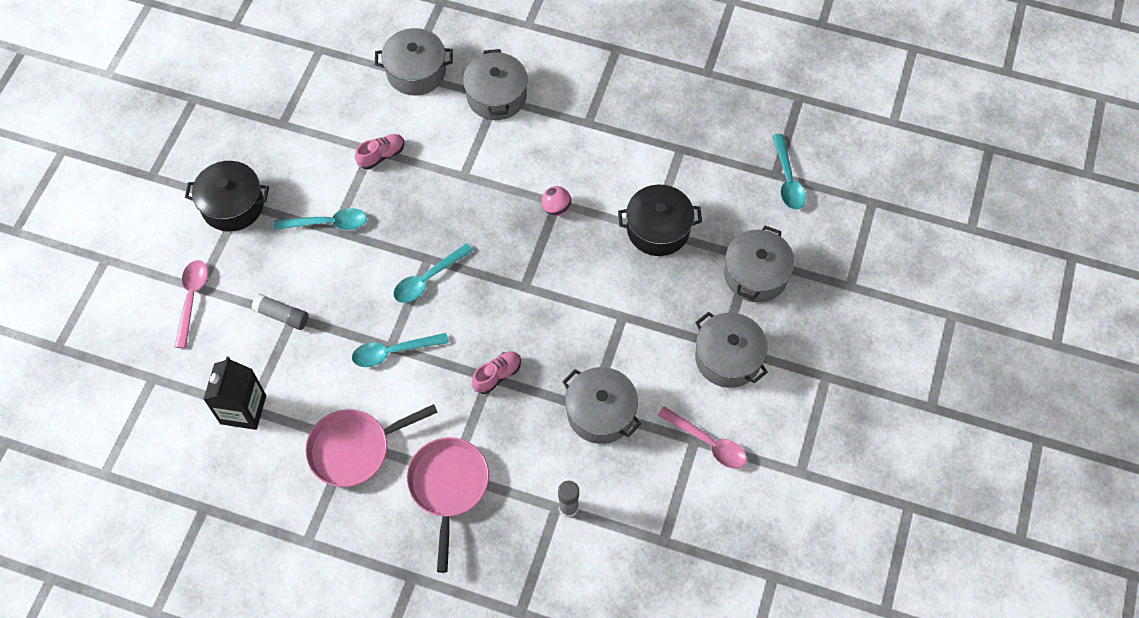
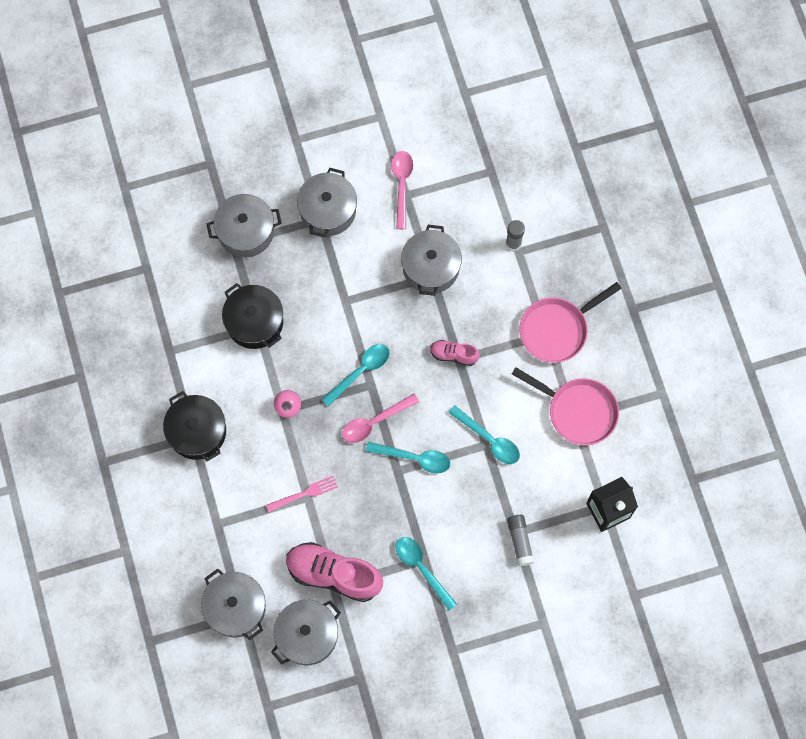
camera: 125 degrees left, 10 degrees up
pink spoon [175,260,208,348] -> pink spoon moved to [342,394,419,443]
black pot [185,161,269,232] -> black pot moved to [163,391,226,461]
pink shoe [355,134,405,169] -> pink shoe [286,542,383,602], size x1.95
grey pot [463,49,528,120] -> grey pot moved to [271,600,341,665]
turquoise spoon [772,134,806,210] -> turquoise spoon moved to [322,344,390,406]
none -> pink fork [266,476,338,512]

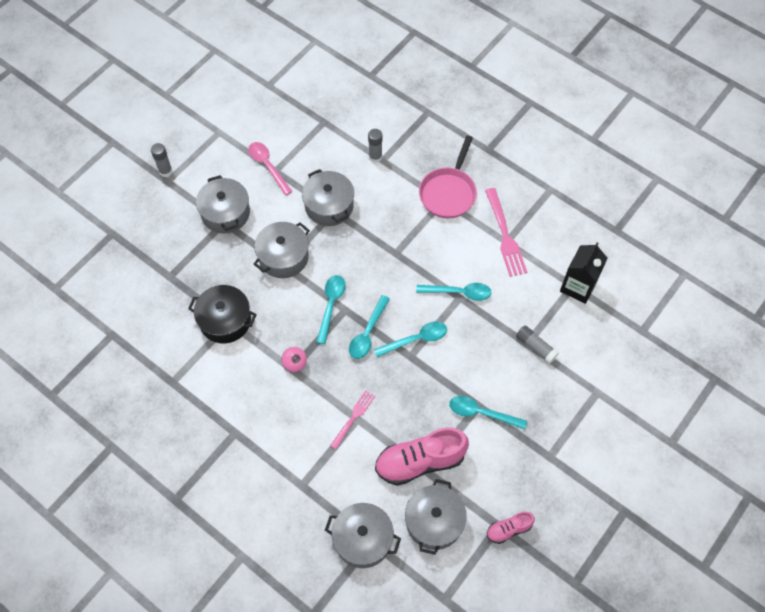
camera: 35 degrees left, 10 degrees down
black pot [163,391,226,461] -> none
grey pot [207,194,281,257] -> grey pot moved to [254,222,310,278]
pink spoon [342,394,419,443] -> turquoise spoon [349,295,390,359]
pink shoe [430,340,480,366] -> pink shoe moved to [487,512,535,544]
pink pan [512,367,619,445] -> pink fork [485,188,527,277]
none -> grey glue stick [151,143,173,177]

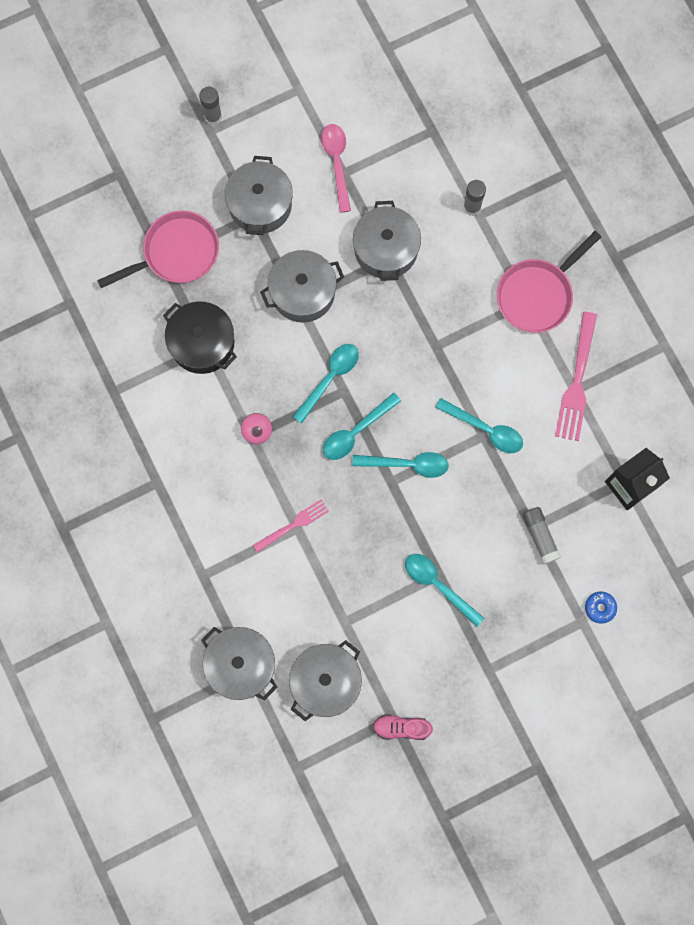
camera: 25 degrees right, 15 degrees up
pink shoe [375,427,469,486] -> none
none -> pink pan [97,210,219,288]
none -> blue donut [585,591,617,624]

